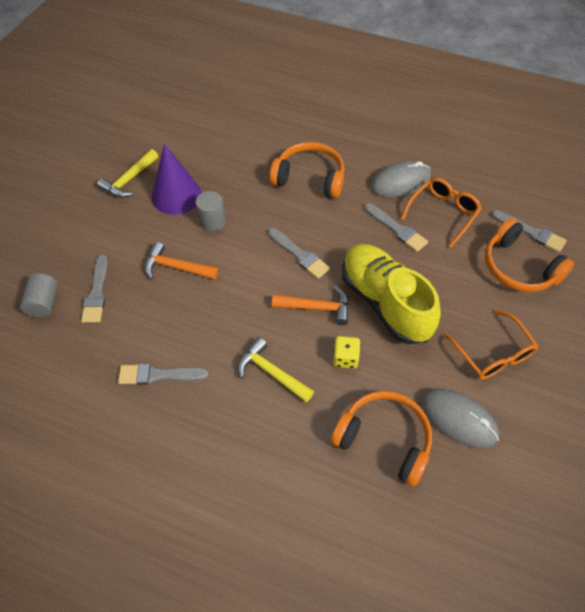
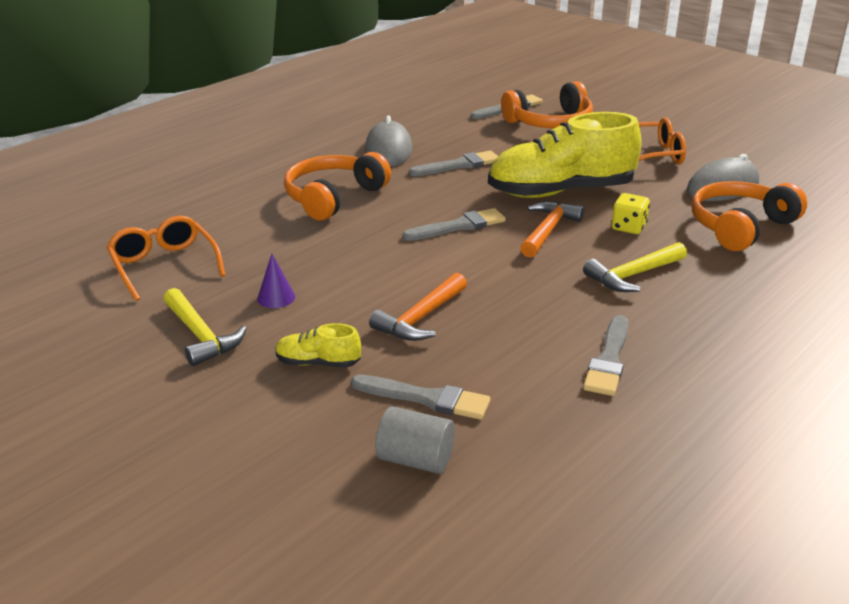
camera: 70 degrees left, 25 degrees down
purple cone [152,144,202,215] -> purple cone [257,253,295,308], size x0.45
grey cylinder [196,191,226,232] -> none
orange glasses [401,178,482,247] -> orange glasses moved to [106,216,225,301]
none -> yellow shoe [275,323,361,368]

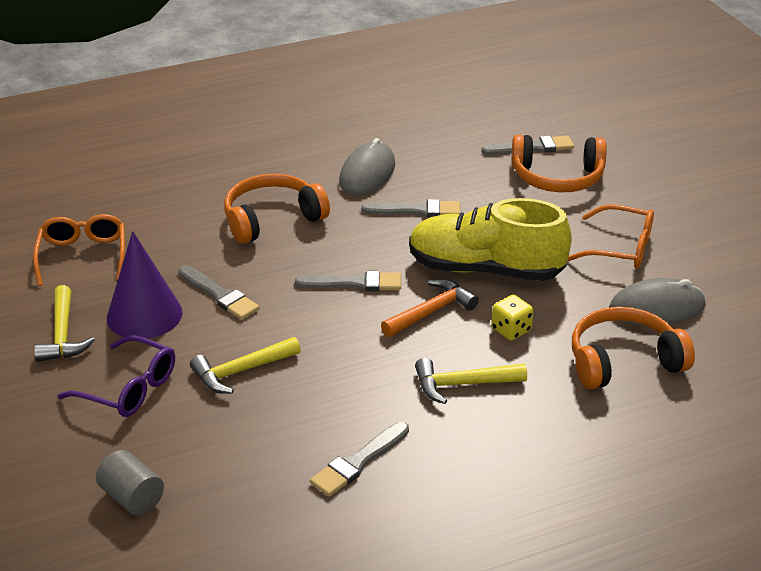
camera: 25 degrees right, 5 degrees up
purple cone [257,253,295,308] -> purple cone [107,231,182,339], size x2.22
yellow shoe [275,323,361,368] -> purple glasses [57,335,175,417]
grey brush [351,374,491,420] -> grey brush moved to [178,265,260,320]
orange hammer [369,273,467,341] -> yellow hammer [190,337,301,394]

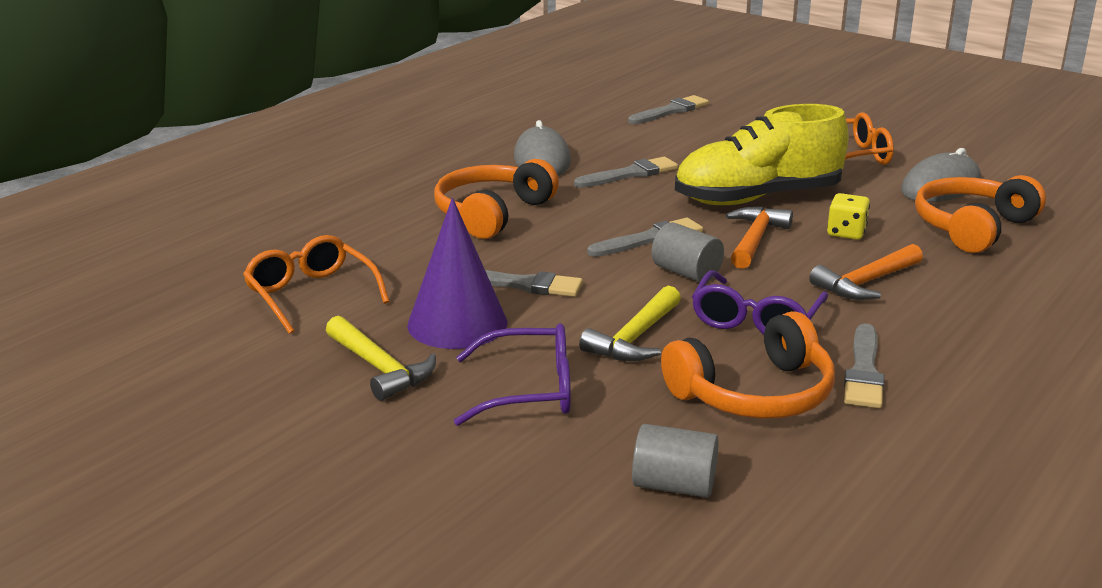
camera: 30 degrees left, 10 degrees down
yellow hammer [415,358,527,404] -> orange hammer [809,244,923,300]
orange headphones [511,134,607,192] -> orange headphones moved to [661,311,835,419]
none -> grey cylinder [651,222,724,282]
none -> purple glasses [692,270,828,335]

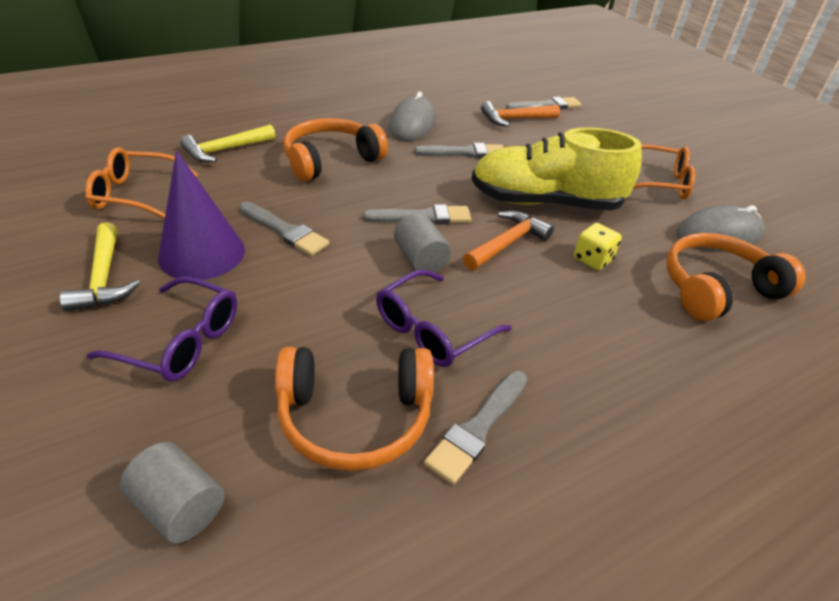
camera: 20 degrees right, 15 degrees up
orange glasses [243,235,390,334] -> orange glasses turned 75 degrees counterclockwise [85,147,199,219]
yellow hammer [579,286,681,361] -> yellow hammer moved to [180,125,276,162]
orange hammer [809,244,923,300] -> orange hammer moved to [481,101,560,127]

